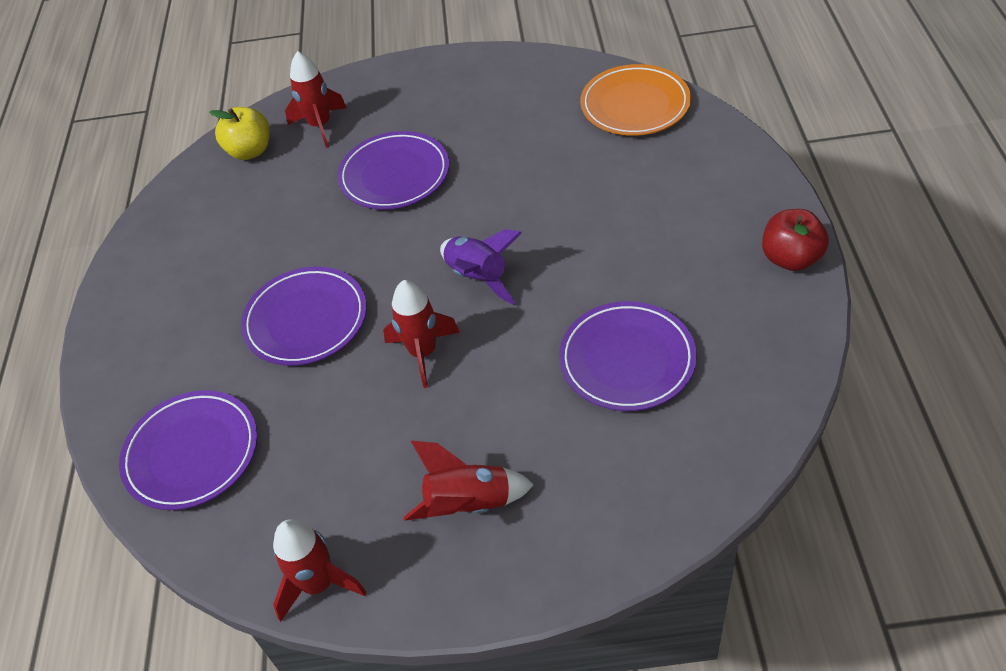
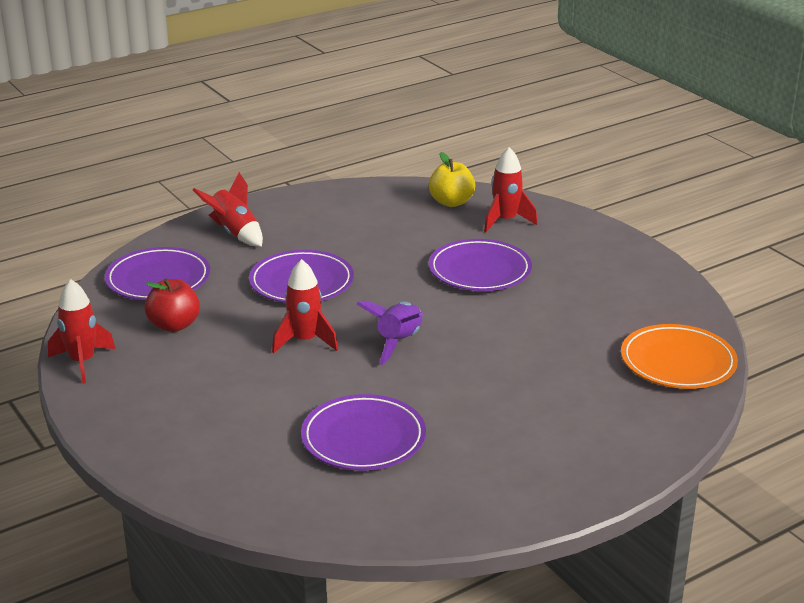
camera: 55 degrees right, 20 degrees down
red rocket [404,441,534,521] -> red rocket moved to [193,172,263,246]
red apple [762,209,829,271] -> red apple moved to [144,278,200,332]

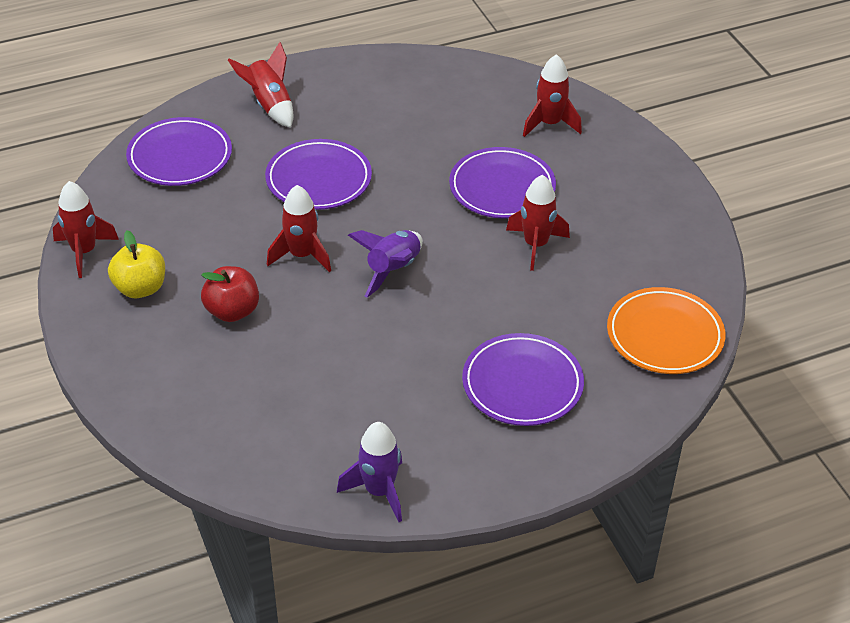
camera: 10 degrees right, 15 degrees up
red apple [144,278,200,332] -> red apple moved to [201,266,259,322]
purple plate [301,394,426,471] -> purple plate moved to [462,333,584,426]
yellow apple [429,152,475,207] -> yellow apple moved to [108,230,165,298]
none -> purple rocket [337,422,402,522]
none -> red rocket [506,175,570,271]

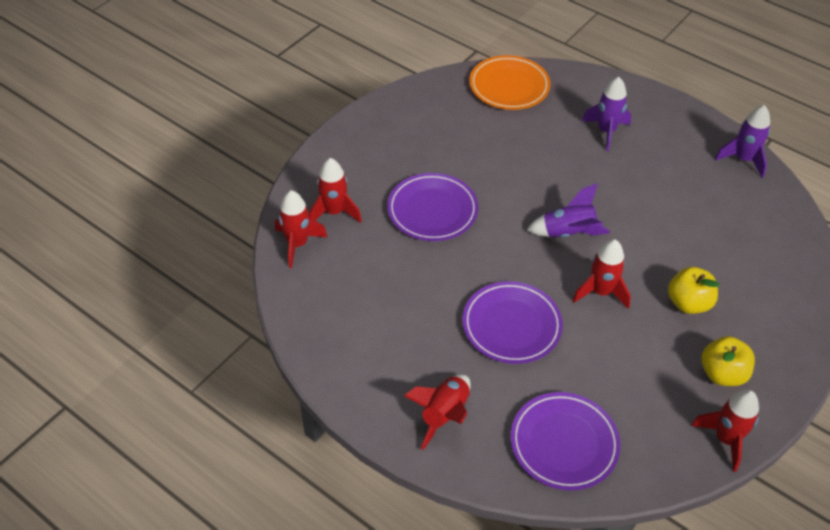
camera: 120 degrees left, 5 degrees up
red apple [201,266,259,322] -> yellow apple [668,267,719,314]
purple plate [462,333,584,426] -> purple rocket [582,77,631,151]
red rocket [506,175,570,271] -> red rocket moved to [275,190,327,268]

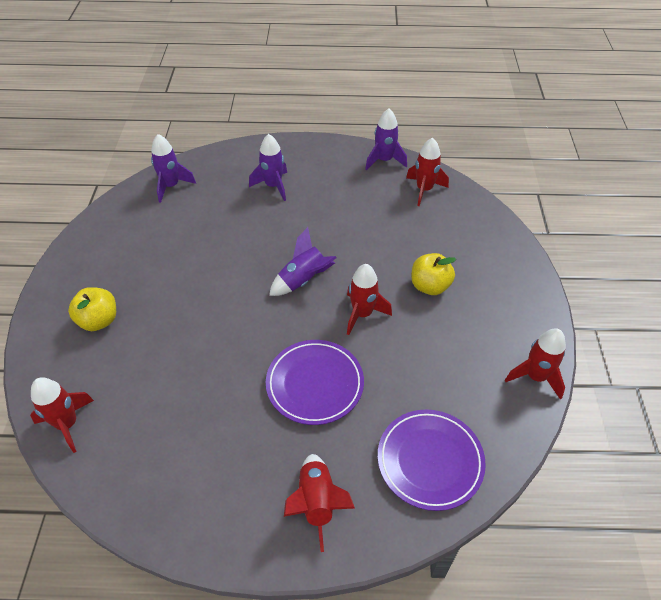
camera: 35 degrees left, 0 degrees up
red rocket [309,158,362,223] -> red rocket moved to [406,137,449,206]
purple plate [387,173,478,241] -> none
orange plate [469,55,550,110] -> purple rocket [151,134,196,203]
yellow apple [701,336,755,386] -> yellow apple moved to [68,287,116,331]

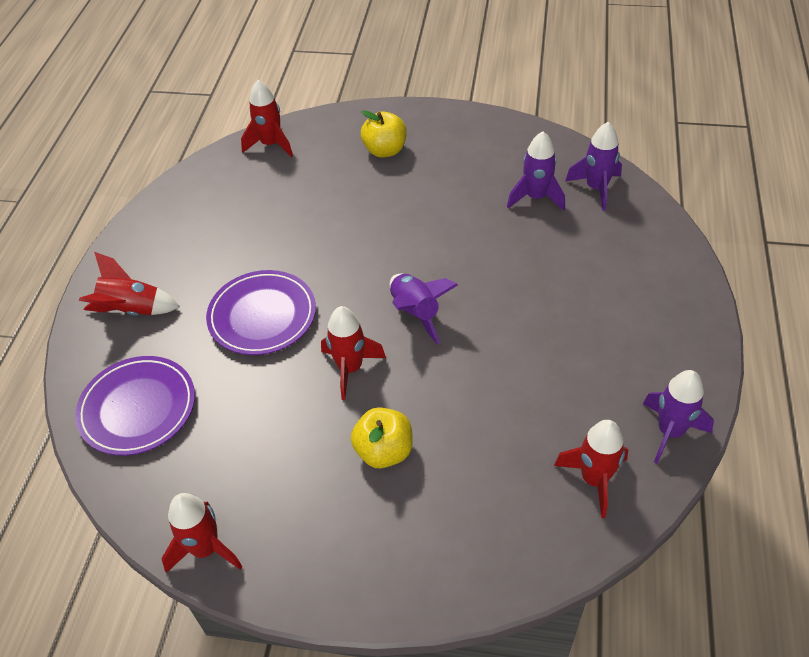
camera: 100 degrees right, 0 degrees up
purple rocket [249,134,287,201] -> purple rocket moved to [507,131,565,211]

